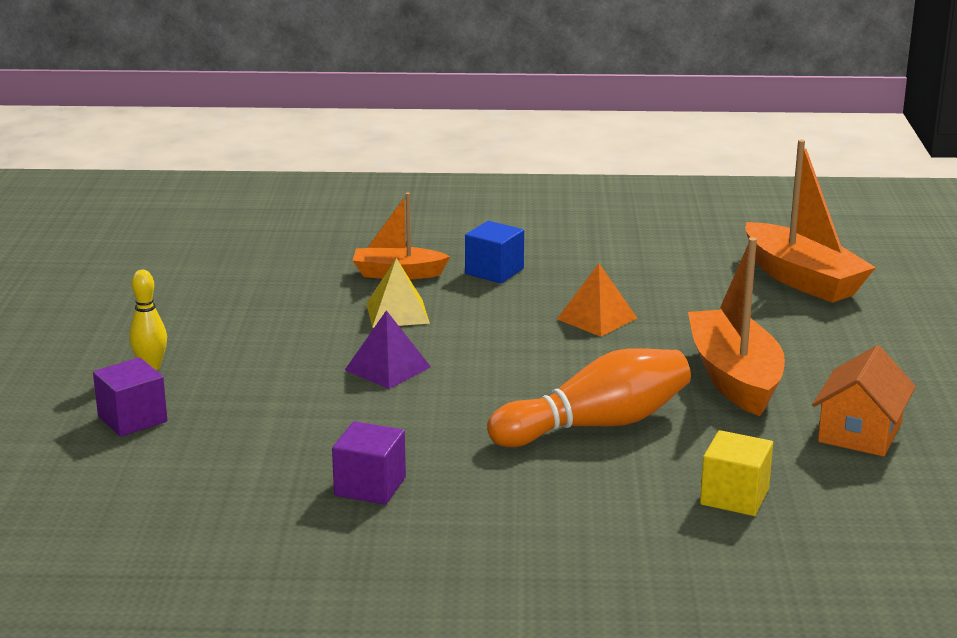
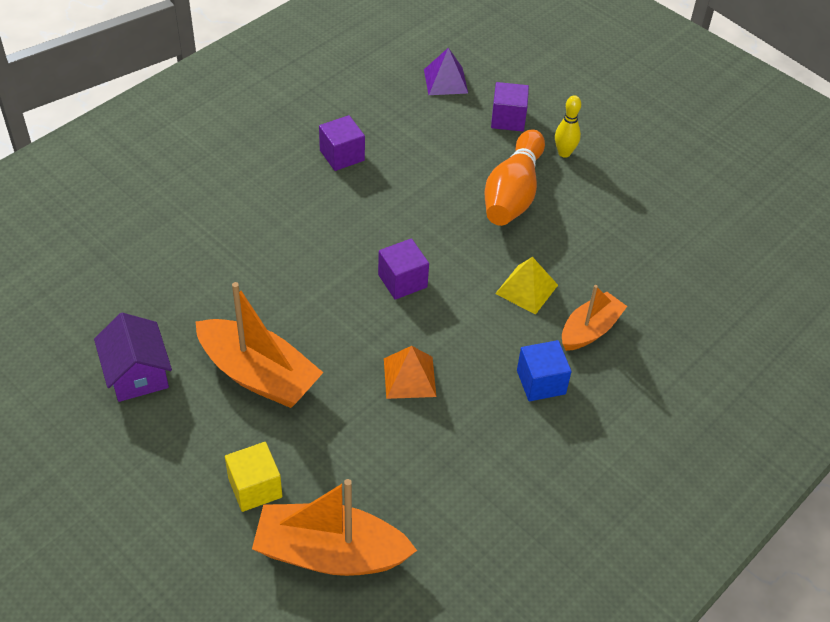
camera: 130 degrees right, 25 degrees up
purple pyramid [345,310,431,389] -> purple pyramid moved to [424,48,468,95]
orange bowling pin [487,349,691,447] -> orange bowling pin moved to [484,129,545,226]
yellow cube [700,430,773,516] -> yellow cube moved to [225,442,283,512]
orange house [812,345,916,457] -> purple house [94,313,172,402]
none -> purple cube [378,238,429,300]

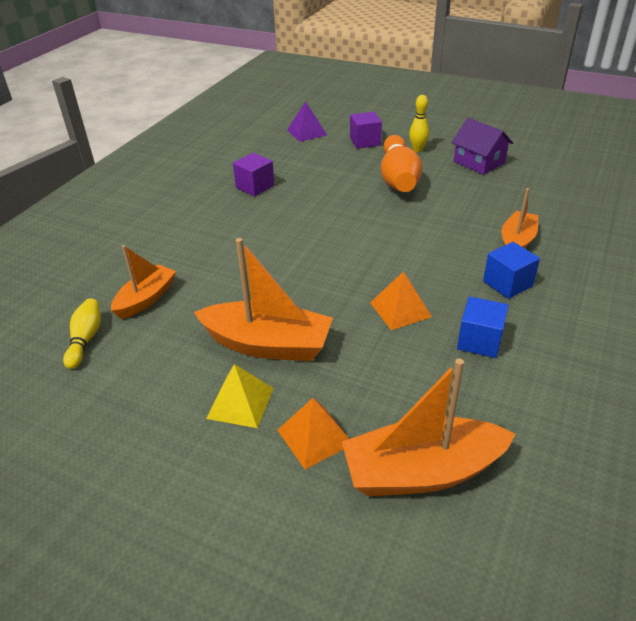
camera: 15 degrees left, 10 degrees down
purple house [94,313,172,402] -> purple house moved to [451,118,513,175]
yellow cube [225,442,283,512] -> orange pyramid [278,398,349,469]
purple cube [378,238,429,300] -> none
yellow pyramid [495,257,558,315] -> yellow pyramid moved to [206,364,274,428]
none -> yellow bowling pin [63,298,101,369]
none -> orange boat [111,245,176,319]
none -> blue cube [457,296,509,358]

